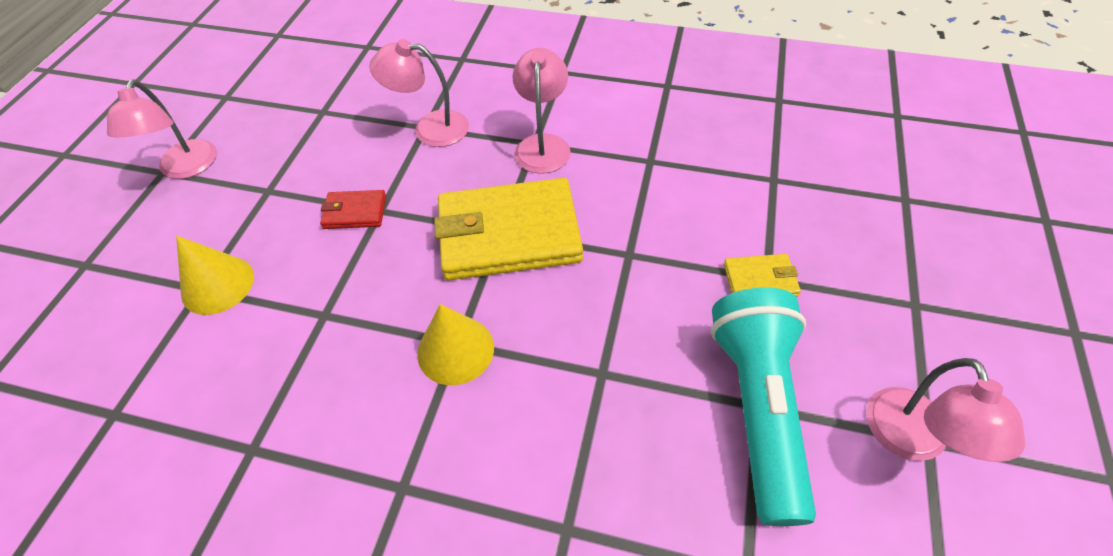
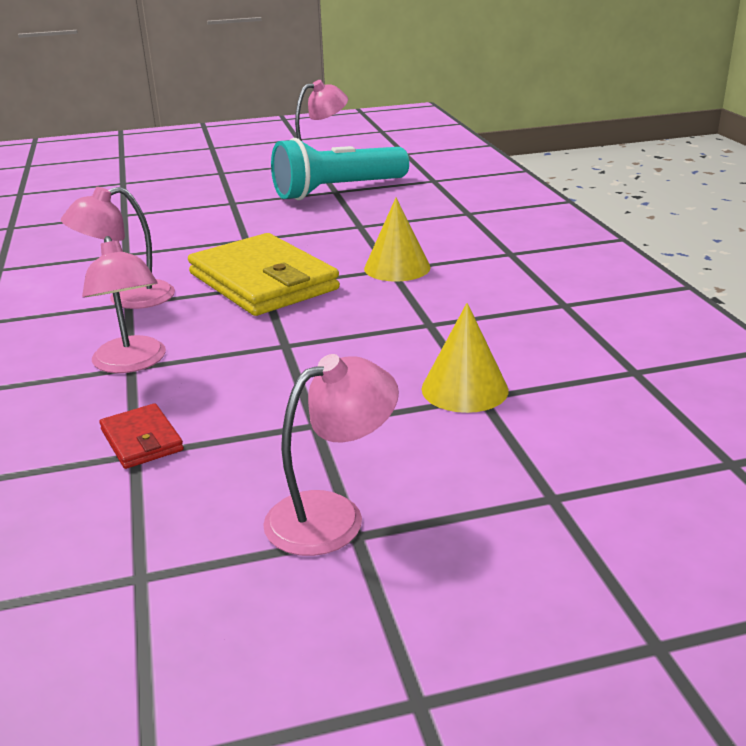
camera: 120 degrees left, 25 degrees down
red wallet [320,190,386,229] -> red wallet moved to [99,403,184,469]
yellow wallet [724,254,801,297] -> none

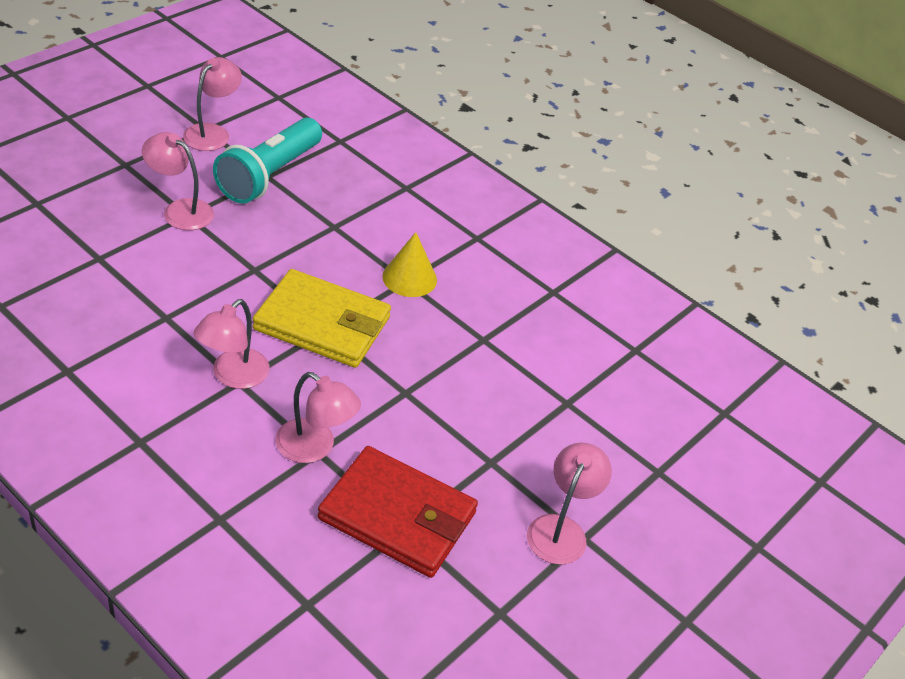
camera: 40 degrees left, 15 degrees up
red wallet [99,403,184,469] -> red wallet [318,446,478,578], size x2.23
yellow cone [421,303,509,413] -> none
none -> pink lamp [142,132,214,230]

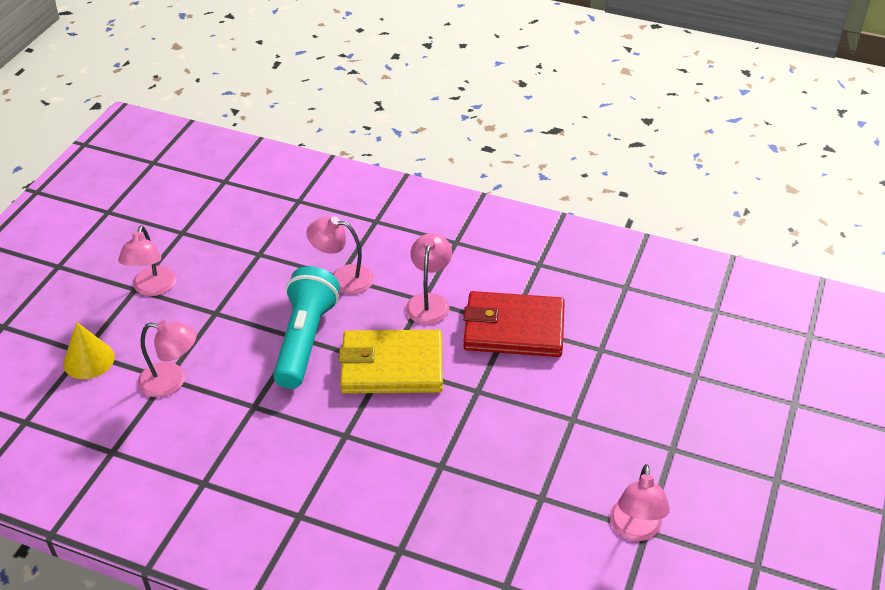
camera: 165 degrees right, 0 degrees up
pink lamp [142,132,214,230] -> pink lamp moved to [138,321,197,397]
turquoise flashlight [213,118,322,204] -> turquoise flashlight moved to [273,266,340,389]
red wallet [318,446,478,578] -> red wallet moved to [463,291,565,357]
yellow cone [382,232,437,297] -> yellow cone moved to [63,322,115,379]

